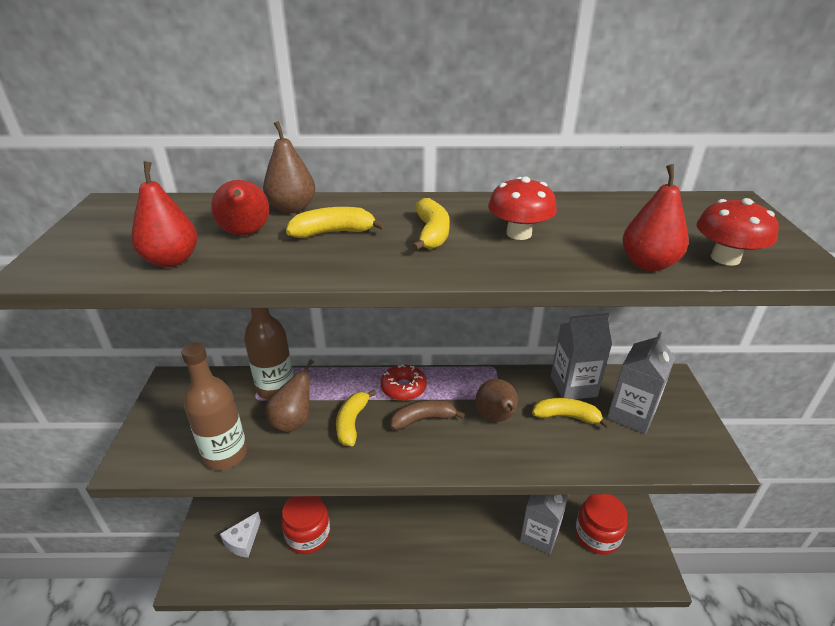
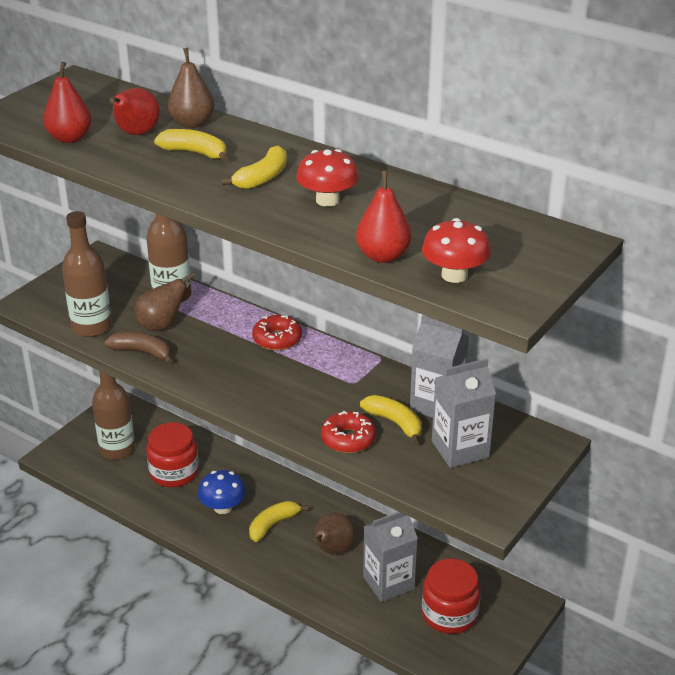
camera: 35 degrees right, 0 degrees up
white cheese [220,512,261,558] -> brown bottle [92,371,135,460]
yellow banana [336,390,376,446] -> yellow banana moved to [249,501,308,542]
brown banana [390,400,465,430] -> brown banana moved to [104,332,173,364]
brown pear [476,379,518,422] -> brown pear moved to [314,513,355,554]
none -> blue mushroom [198,470,246,514]
none -> red donut [321,411,376,453]

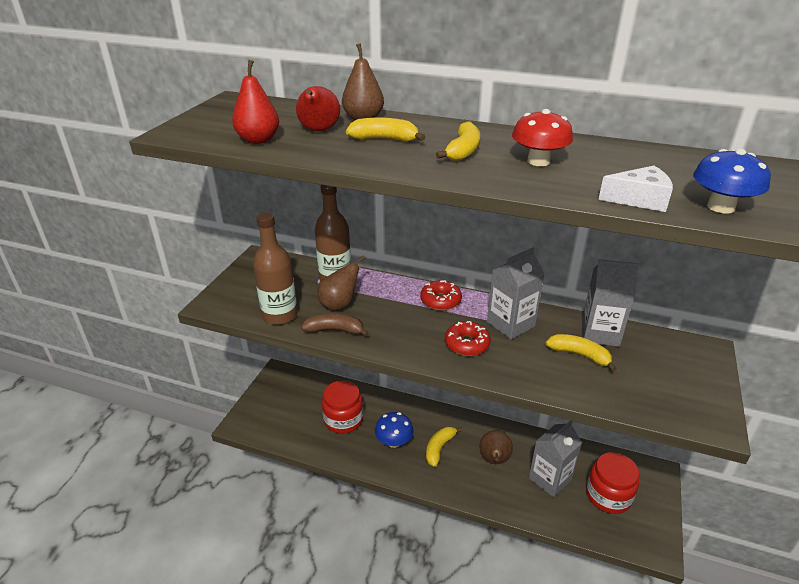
camera: 15 degrees left, 0 degrees up
brown bottle [92,371,135,460] -> none
red donut [321,411,376,453] -> red donut moved to [445,321,491,356]
red pear [356,171,411,263] -> white cheese [598,166,673,212]
red mushroom [422,218,491,283] -> blue mushroom [693,149,771,214]
grey carton [432,359,496,468] -> grey carton moved to [487,247,544,339]

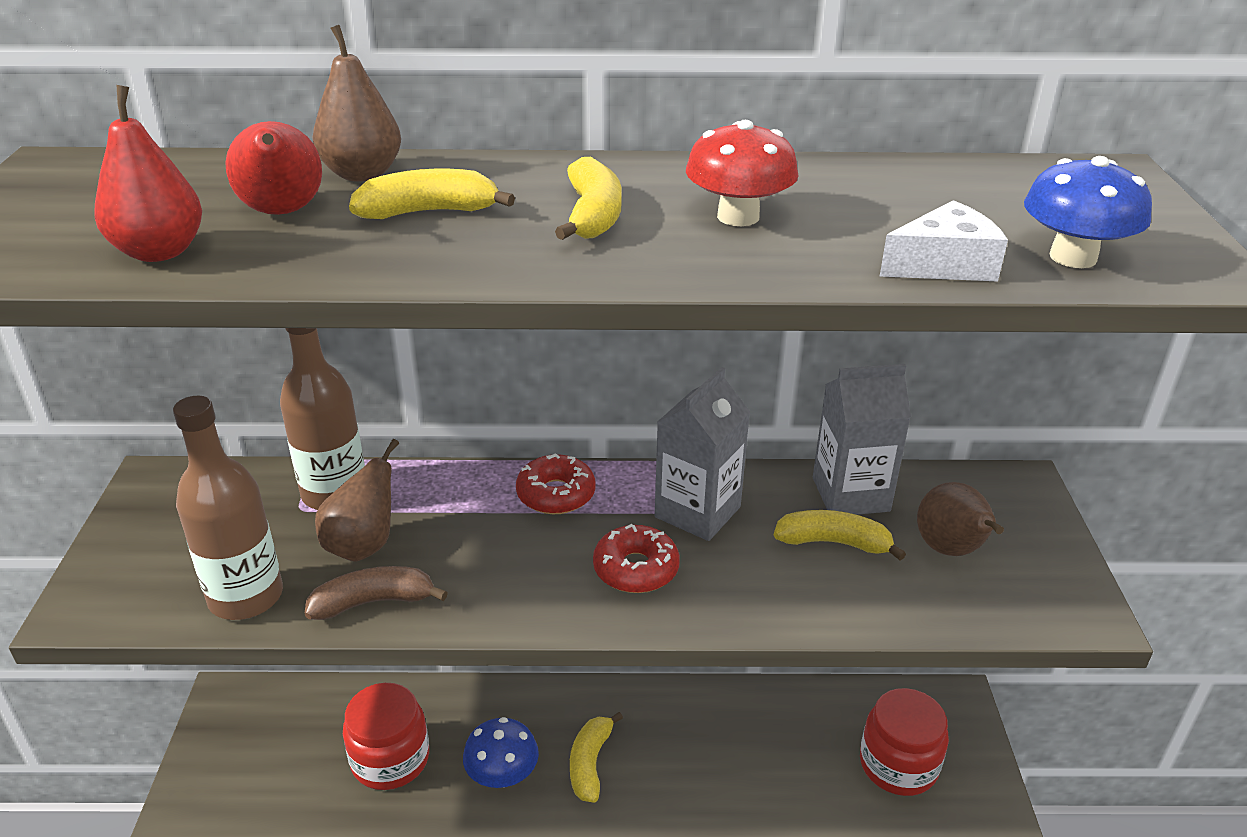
camera: 20 degrees left, 0 degrees up
brown pear [480,430,513,464] -> brown pear moved to [917,482,1004,556]
grey carton [529,421,582,497] -> none

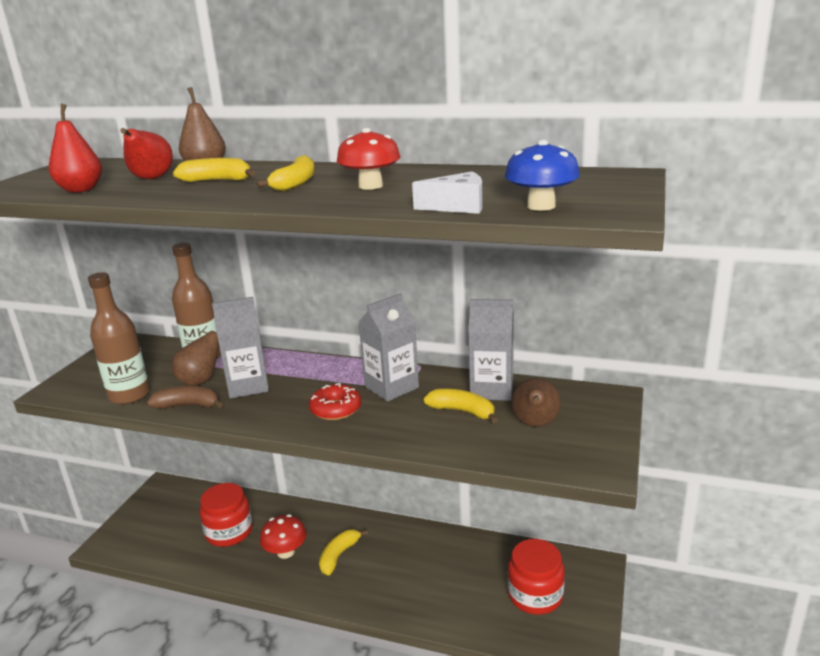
camera: 20 degrees right, 10 degrees down
blue mushroom [463,717,539,788] -> red mushroom [260,514,307,559]
red donut [516,453,596,514] -> none
none -> grey carton [212,297,269,398]

